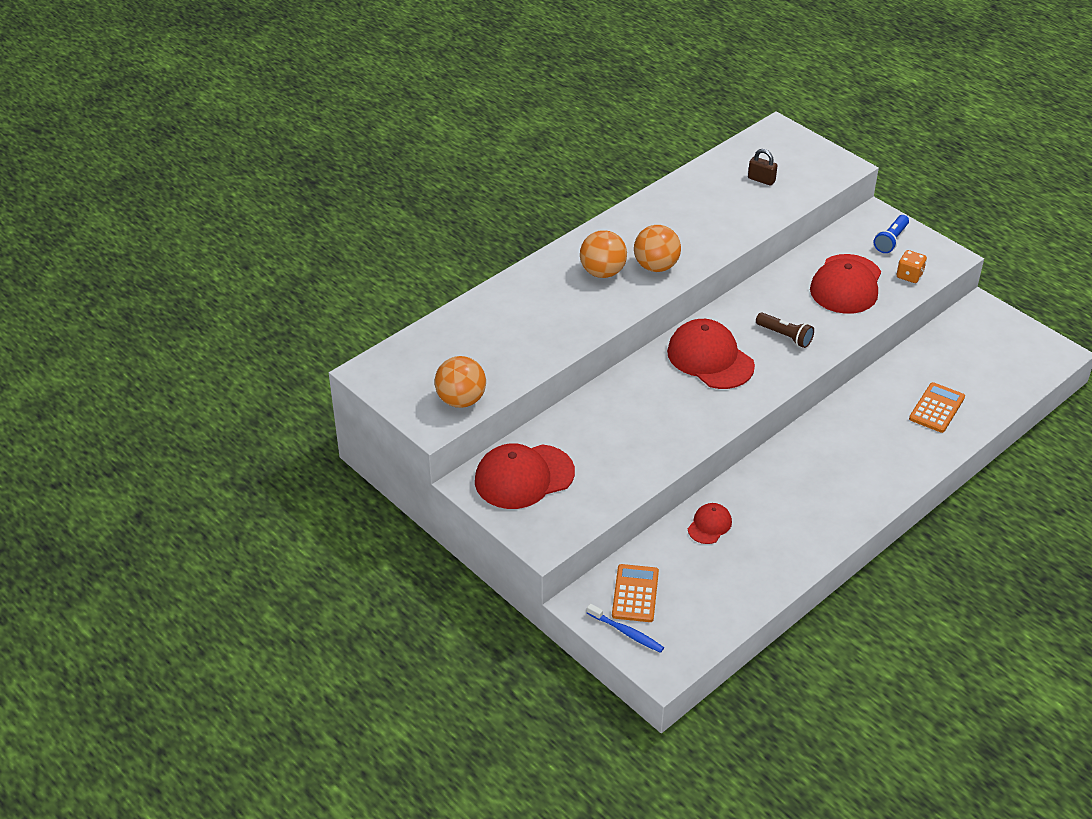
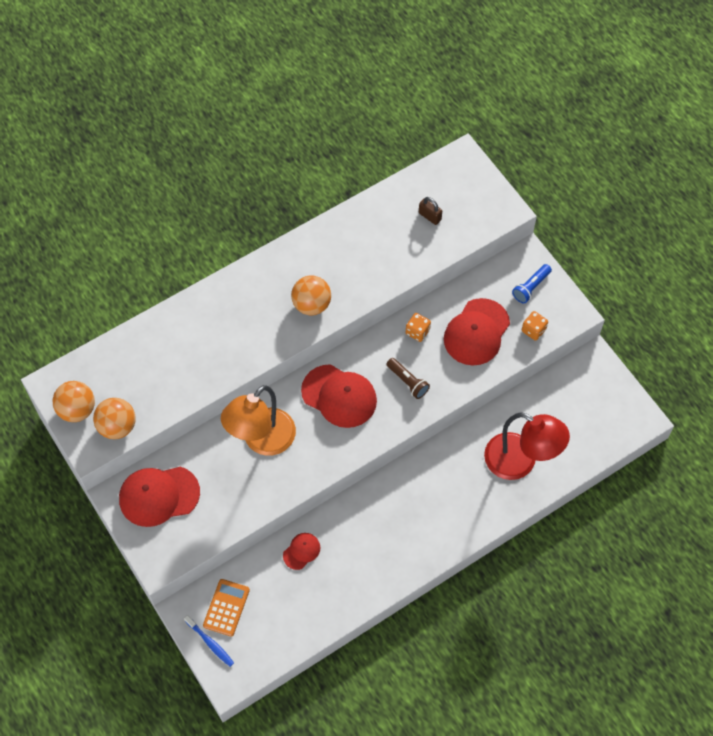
camera: 10 degrees right, 20 degrees up
orange ball [580,230,627,278] -> orange ball moved to [52,381,95,422]
red cap [667,319,755,389] -> red cap turned 150 degrees clockwise [301,364,377,428]
orange calculator [909,382,965,433] -> red lamp [484,412,570,480]
none -> orange lamp [221,385,296,456]
none -> orange dice [406,313,431,342]

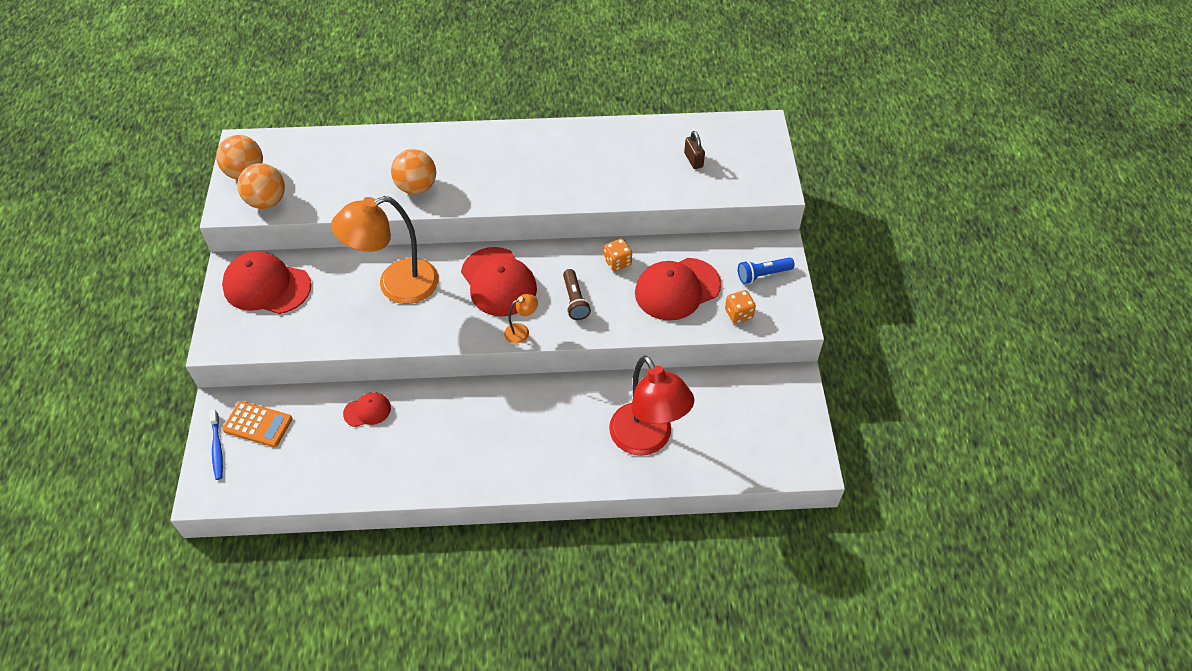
camera: 30 degrees right, 10 degrees down
orange calculator [203,579,250,636] -> orange calculator turned 60 degrees clockwise [222,401,292,447]
orange ball [291,275,331,316] -> orange ball moved to [391,149,436,194]
none -> orange lamp [504,294,538,344]

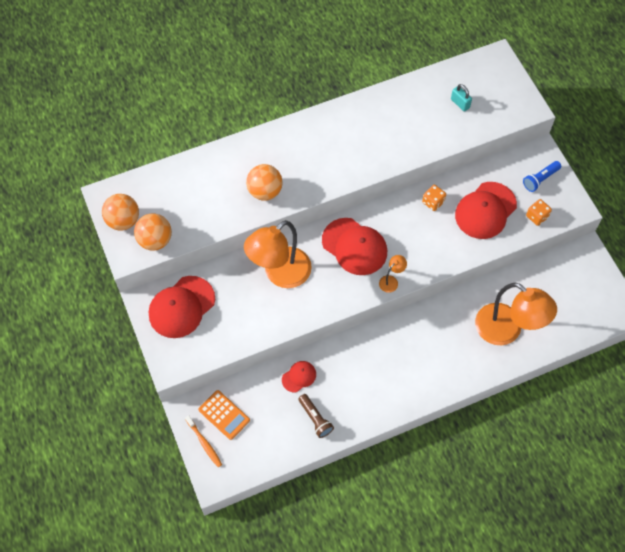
camera: 20 degrees left, 10 degrees up
blue toothbrush [209,409,223,480] -> orange toothbrush [185,415,222,467]
red cap [222,251,311,314] -> red cap turned 45 degrees counterclockwise [149,276,215,338]
orange calculator [222,401,292,447] -> orange calculator turned 45 degrees clockwise [198,390,250,440]
brown flashlight [563,269,591,320] -> brown flashlight moved to [298,394,334,438]
red lamp [609,355,694,456] -> orange lamp [475,283,557,345]
brown padlock [684,131,705,169] -> turquoise padlock [451,84,472,112]

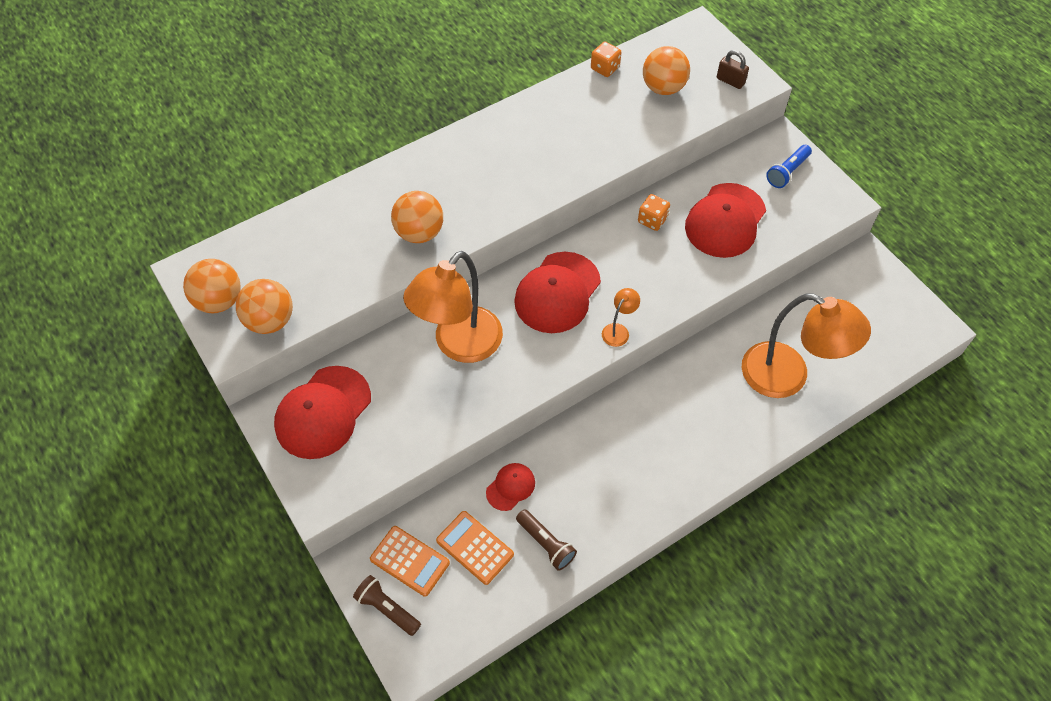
camera: 10 degrees left, 5 degrees down
orange toothbrush [185,415,222,467] -> brown flashlight [353,575,421,636]
red cap [322,218,387,275] -> red cap turned 90 degrees clockwise [514,252,601,333]
turquoise padlock [451,84,472,112] -> orange ball [643,46,690,95]
orange dice [526,199,552,226] -> orange dice moved to [591,41,621,77]
none -> orange calculator [436,511,514,585]
none -> brown padlock [717,50,749,89]

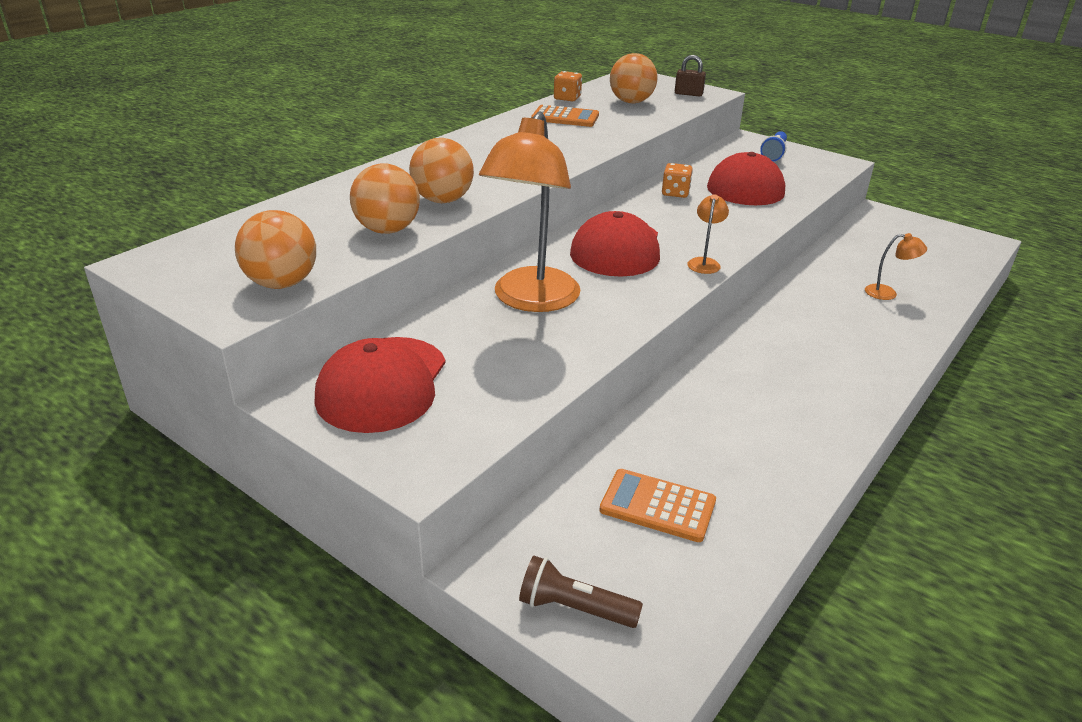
camera: 20 degrees left, 25 degrees down
orange ball [183,259,241,313] -> orange ball moved to [350,164,420,234]
orange calculator [370,526,450,597] -> orange calculator moved to [531,105,599,127]
red cap [486,463,535,511] -> none
brown flashlight [516,509,577,571] -> none
orange lamp [742,293,871,398] -> orange lamp [865,233,927,300], size x0.41

